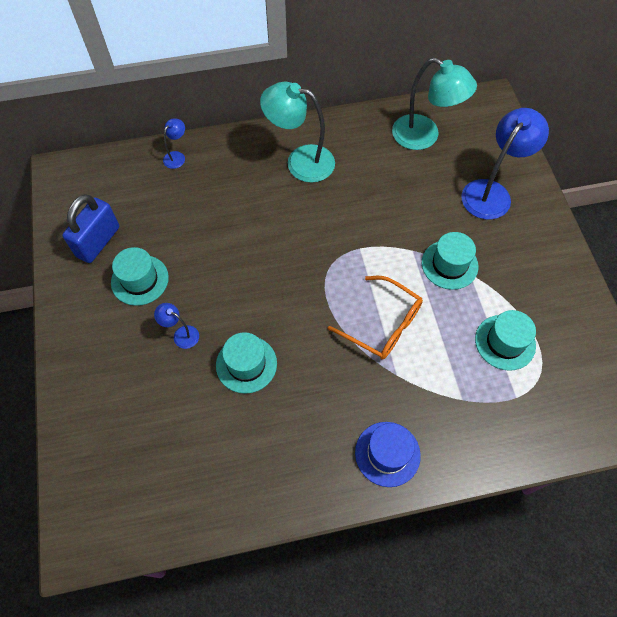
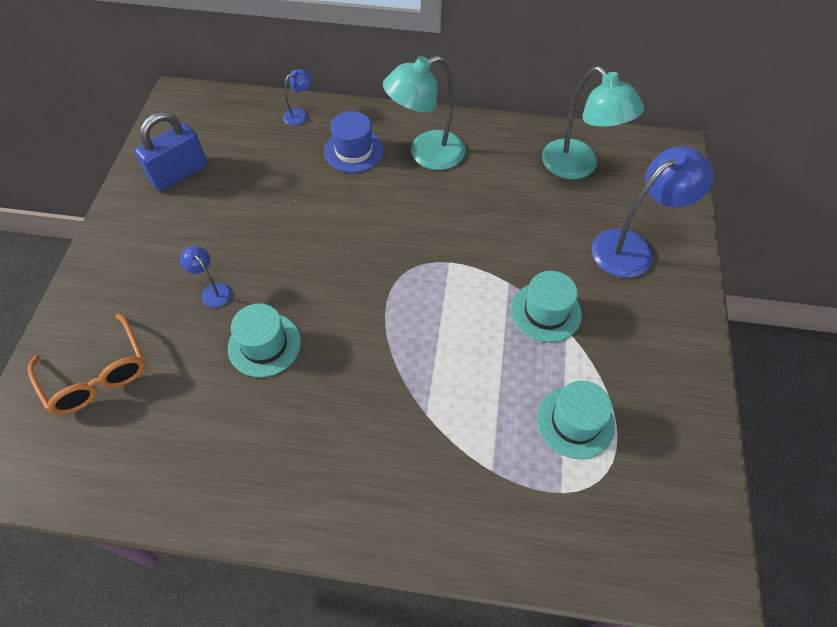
camera: 20 degrees right, 5 degrees down
turquoise hat [111,247,169,306] -> none
turquoise lamp [260,82,335,183] -> turquoise lamp turned 60 degrees counterclockwise [383,55,466,170]
orange glasses [328,276,423,360] -> orange glasses moved to [28,314,146,415]
blue hat [355,422,421,487] -> blue hat moved to [324,111,384,173]

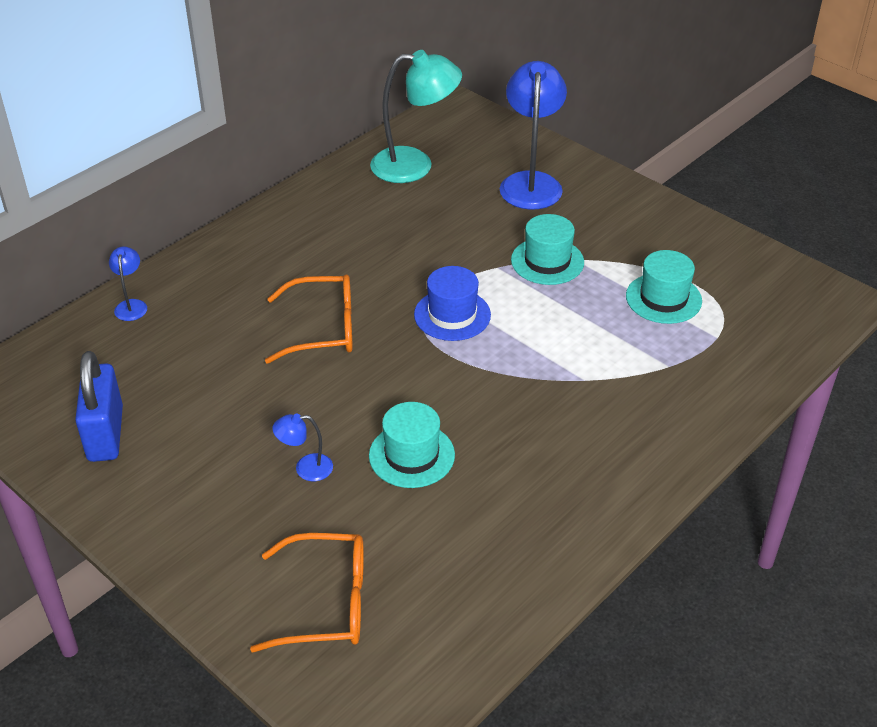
camera: 55 degrees left, 15 degrees down
blue hat [324,111,384,173] -> blue hat moved to [414,266,491,341]
turquoise lamp [383,55,466,170] -> none
none -> orange glasses [265,275,353,364]

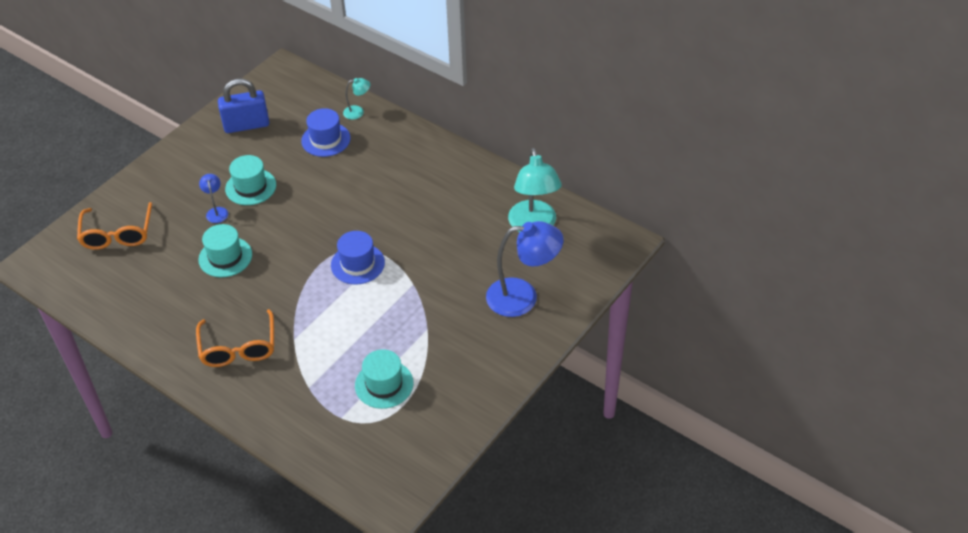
camera: 85 degrees right, 5 degrees up
blue lamp [109,247,147,321] -> turquoise lamp [343,78,370,120]
orange glasses [265,275,353,364] -> orange glasses moved to [196,309,274,367]
turquoise hat [511,214,584,285] -> turquoise hat moved to [225,155,276,205]
none -> blue hat [301,108,351,157]

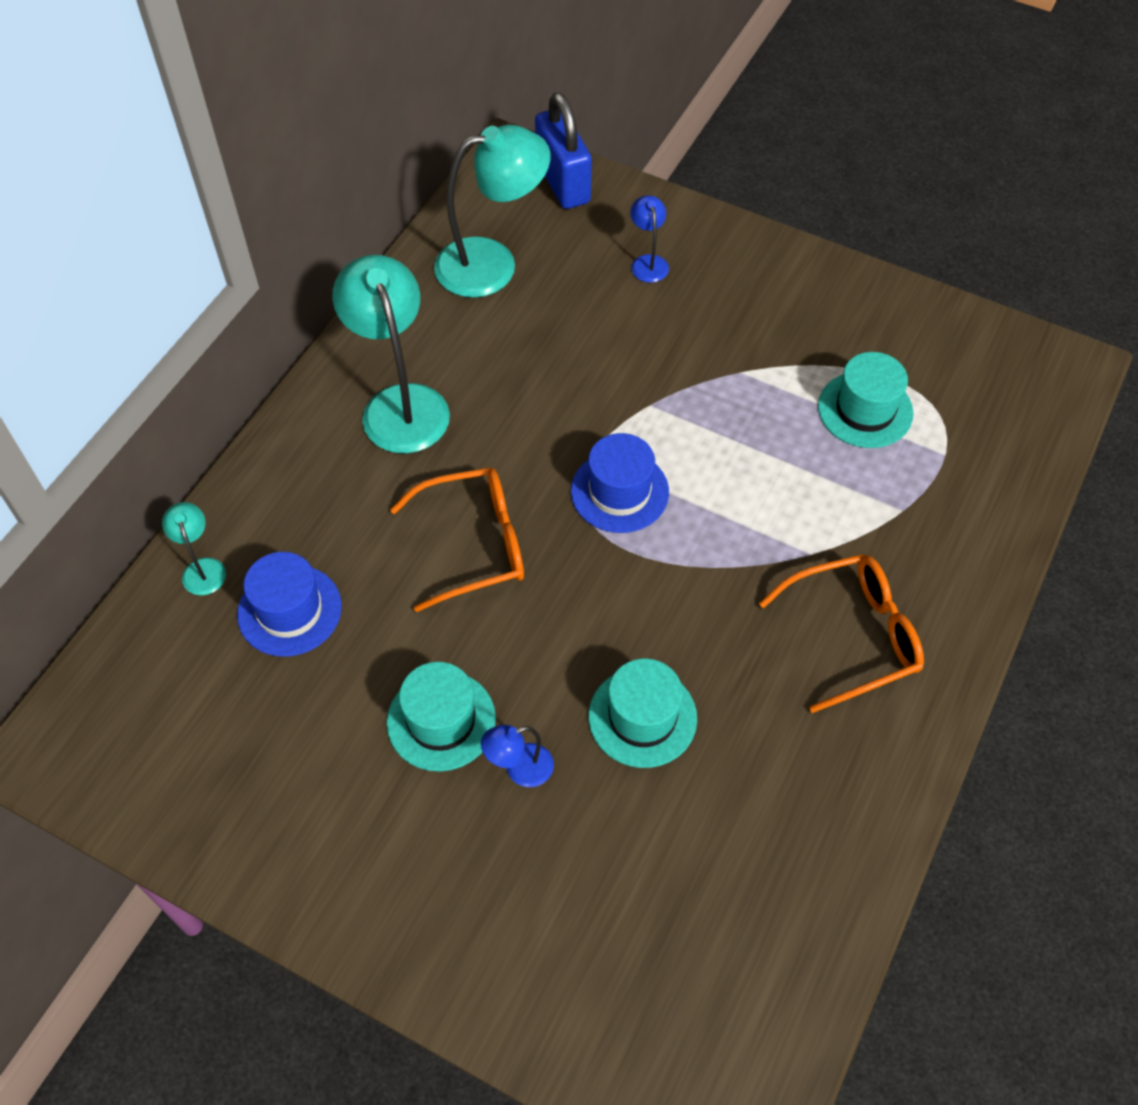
camera: 100 degrees left, 10 degrees up
orange glasses [77,202,152,250] -> orange glasses moved to [390,468,524,612]
blue padlock [218,79,269,133] -> blue padlock moved to [535,93,592,209]
blue lamp [486,221,564,317] -> blue lamp [630,195,669,283], size x0.47
none -> turquoise lamp [333,255,450,453]

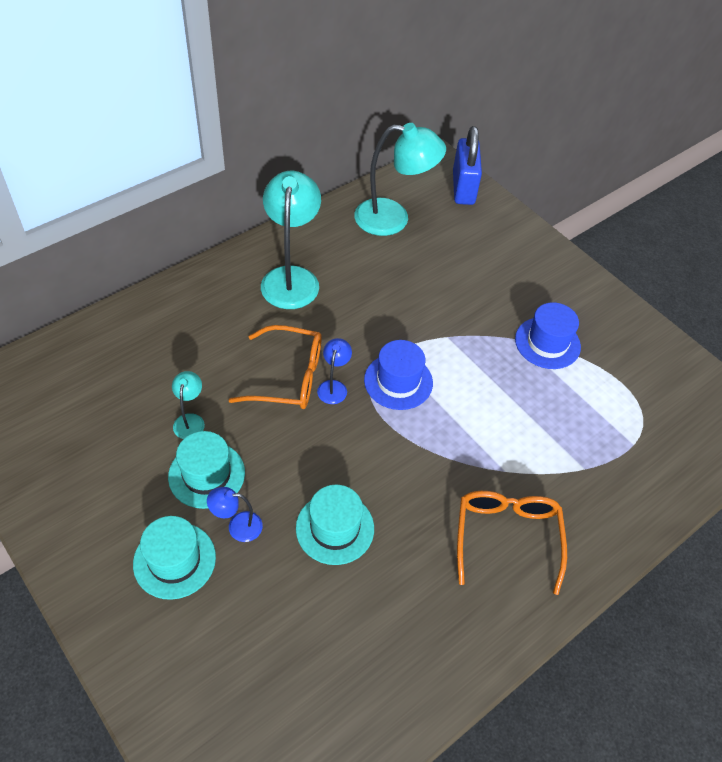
camera: 20 degrees right, 5 degrees down
turquoise lamp [162,502,226,595] -> turquoise lamp moved to [172,371,205,439]
blue hat [237,552,342,657] -> blue hat moved to [515,302,581,369]
blue lamp [630,195,669,283] -> blue lamp moved to [317,338,352,404]
orange glasses [759,554,924,713] -> orange glasses turned 90 degrees counterclockwise [457,491,567,595]
turquoise hat [818,352,914,448] -> turquoise hat moved to [133,516,216,600]

